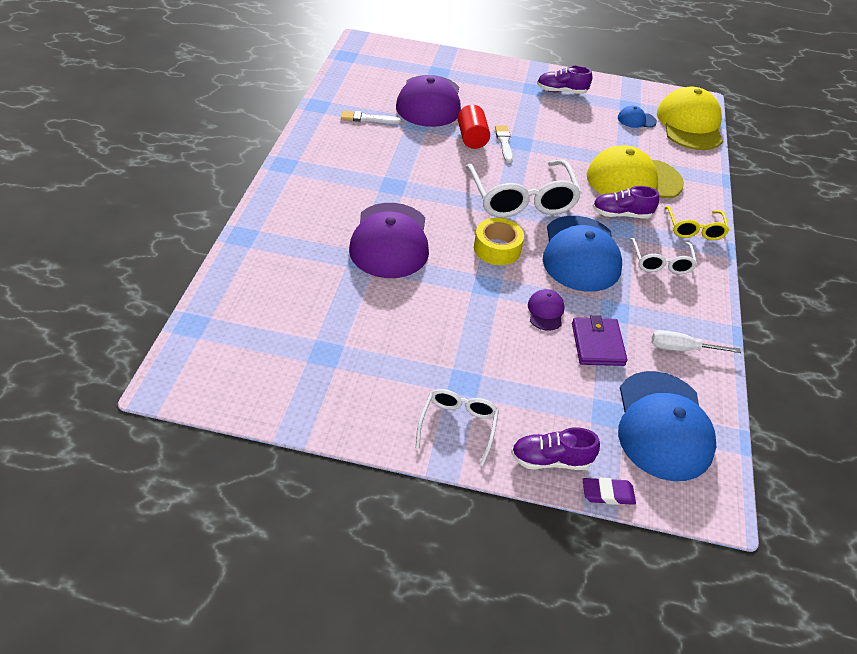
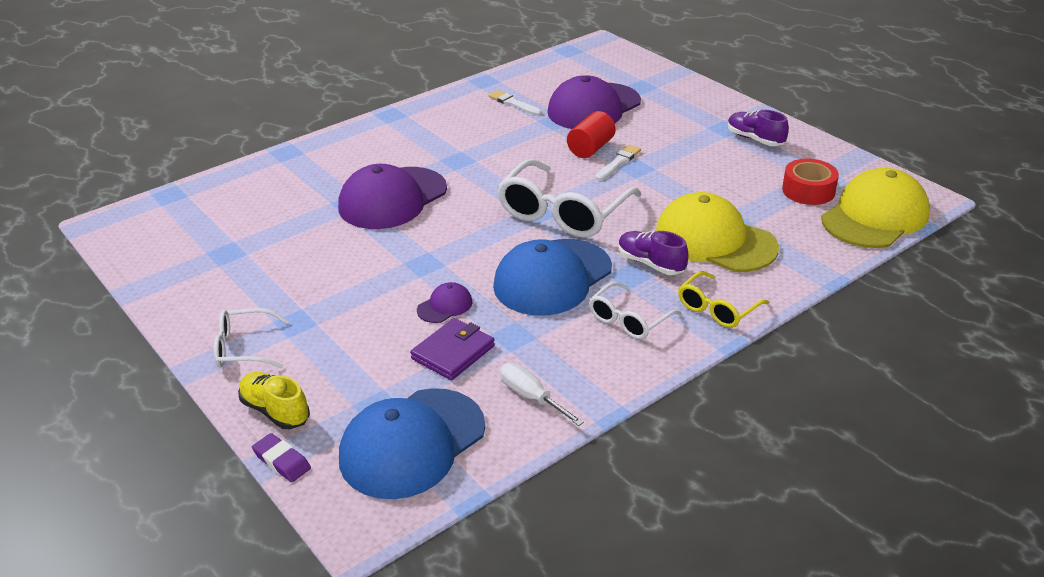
camera: 45 degrees right, 10 degrees down
white glasses [416,389,499,465] -> white glasses turned 150 degrees counterclockwise [214,308,289,368]
yellow tape [474,218,524,265] -> none
purple shoe [511,427,600,470] -> yellow shoe [238,372,310,429]
blue cap [618,106,657,128] -> red tape [782,159,839,205]

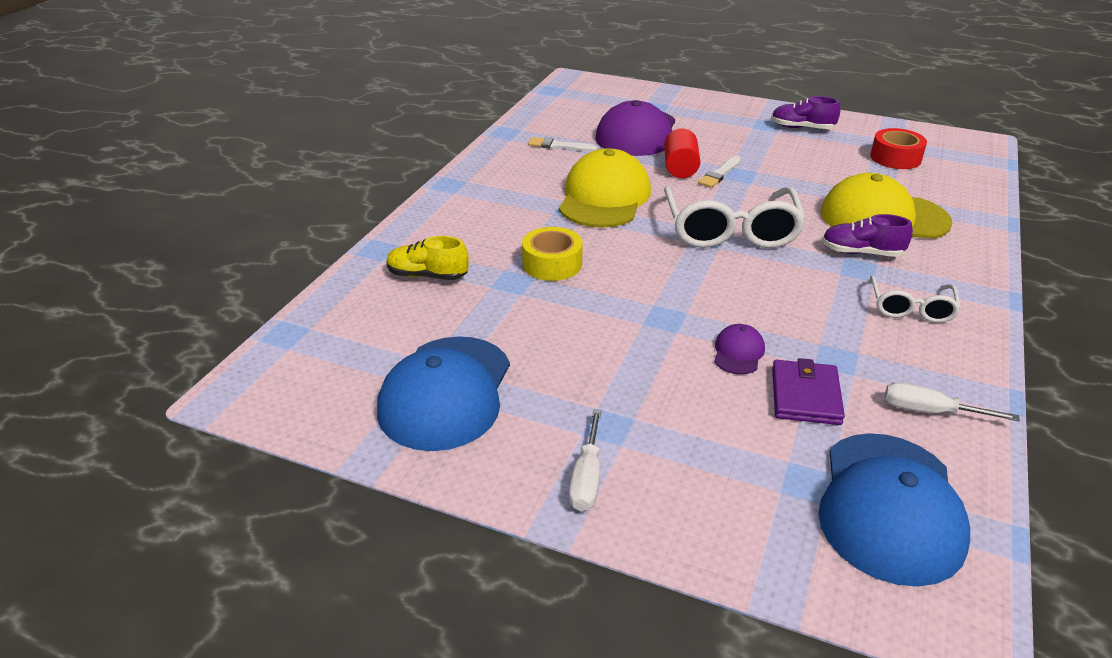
camera: 30 degrees left, 0 degrees up
white glasses [214,308,289,368] -> white screwdriver [569,409,602,511]
yellow shoe [238,372,310,429] -> yellow shoe moved to [386,236,469,280]
purple eraser [252,433,311,482] -> none
purple cap [338,164,447,229] -> yellow tape [522,227,583,281]
blue cap [493,239,612,316] -> blue cap moved to [377,336,510,451]
white brush [595,145,641,181] -> white brush turned 150 degrees counterclockwise [698,156,741,188]
yellow glasses [678,271,769,328] -> none
yellow cap [821,168,930,248] -> yellow cap moved to [559,148,651,228]

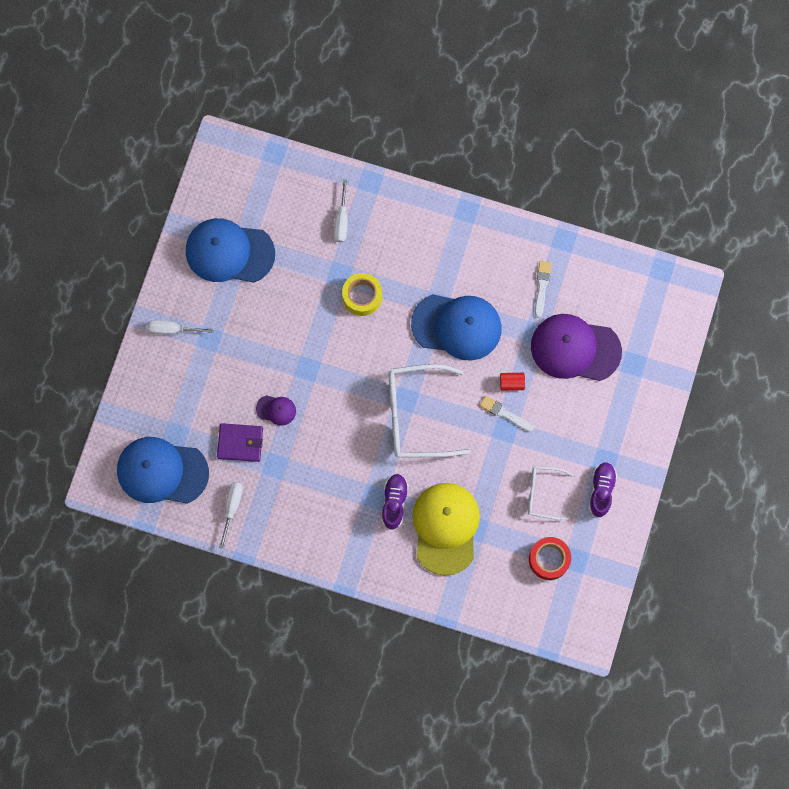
camera: 85 degrees right, 40 degrees up
yellow shoe [386,236,469,280] -> white screwdriver [334,179,348,243]
yellow cap [559,148,651,228] -> blue cap [411,294,502,361]
red cylinder [664,128,700,178] -> red cylinder [500,373,525,391], size x0.66
white glasses [870,275,961,323] -> white glasses moved to [528,466,573,520]

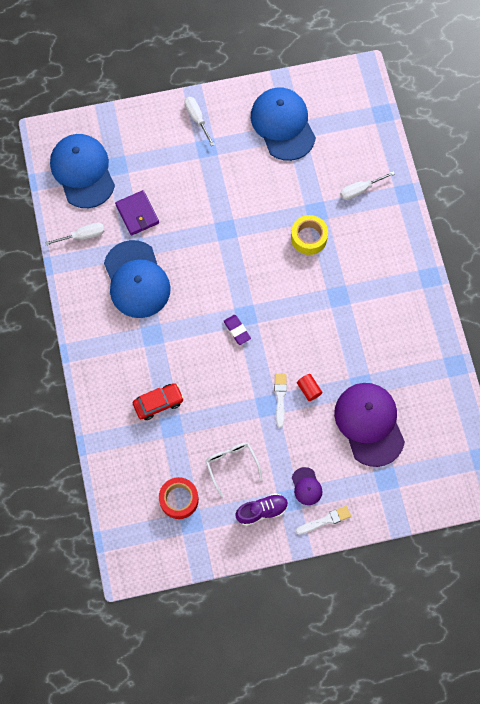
camera: 60 degrees right, 5 degrees down
purple cap [256,395,296,426] -> purple cap moved to [292,467,322,505]
purple shoe [382,474,409,530] -> none
white glasses [388,364,470,458] -> purple eraser [224,315,251,345]
blue cap [411,294,502,361] -> blue cap moved to [104,240,171,318]
yellow cap [412,483,480,576] -> red car [133,383,184,420]
white brush [535,261,552,318] -> white brush moved to [296,506,351,535]

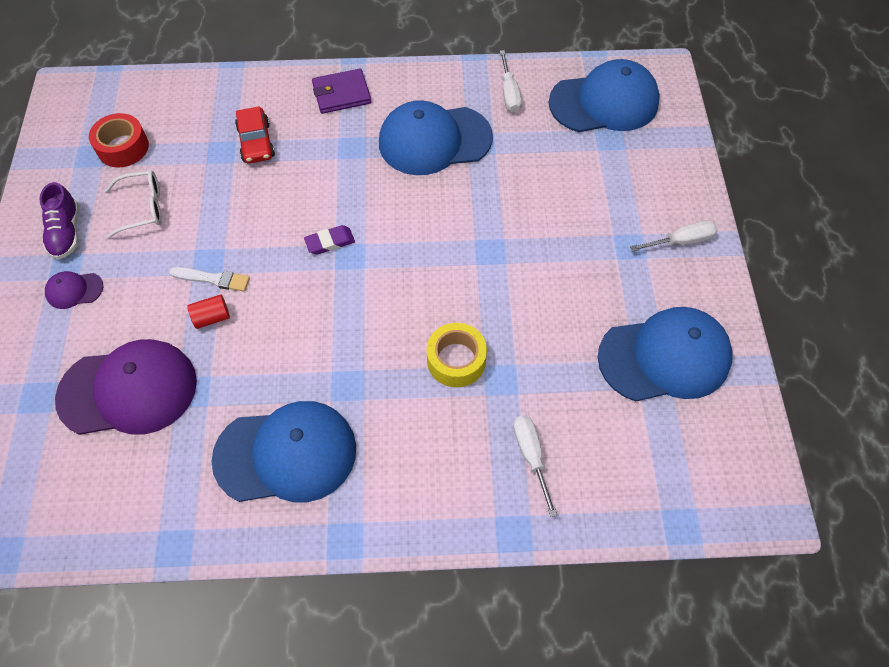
camera: 100 degrees right, 10 degrees down
purple wallet [115,190,159,236] -> purple wallet moved to [312,69,371,114]
white brush [296,506,351,535] -> none
none -> blue cap [211,401,356,502]

